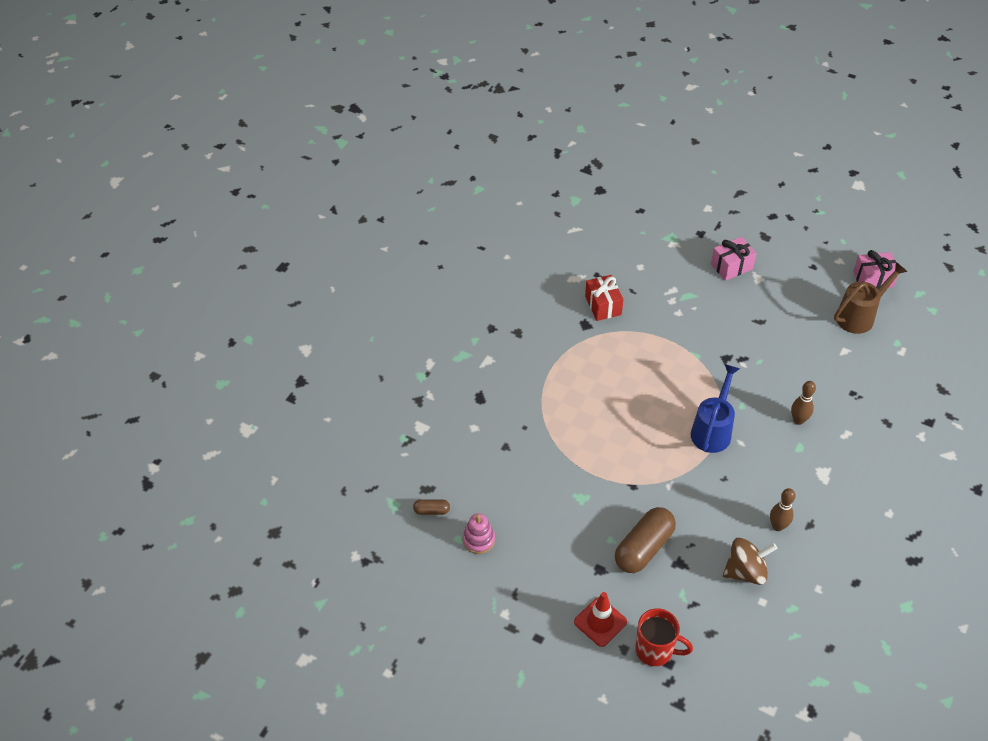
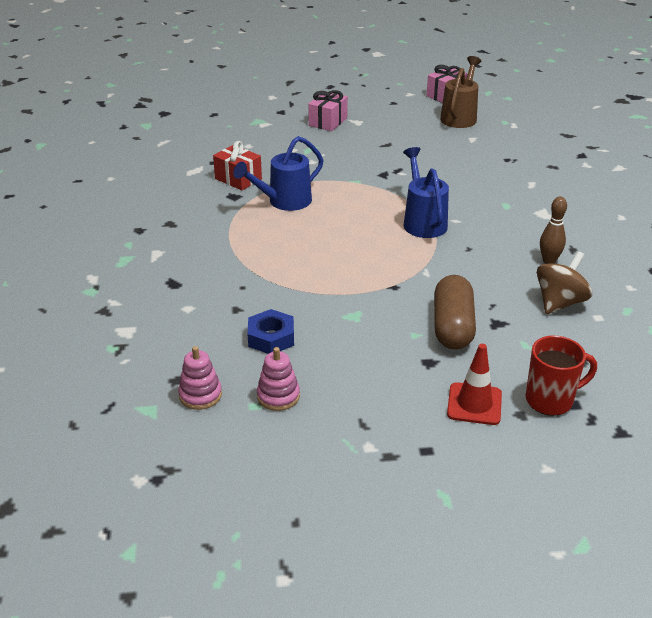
camera: 35 degrees left, 15 degrees down
brown capsule [413,499,450,515] -> pink stacking toy [178,346,222,410]
brown bowling pin [791,381,816,425] -> none
none -> blue watering can [233,136,324,211]
none -> blue nut [248,309,294,354]

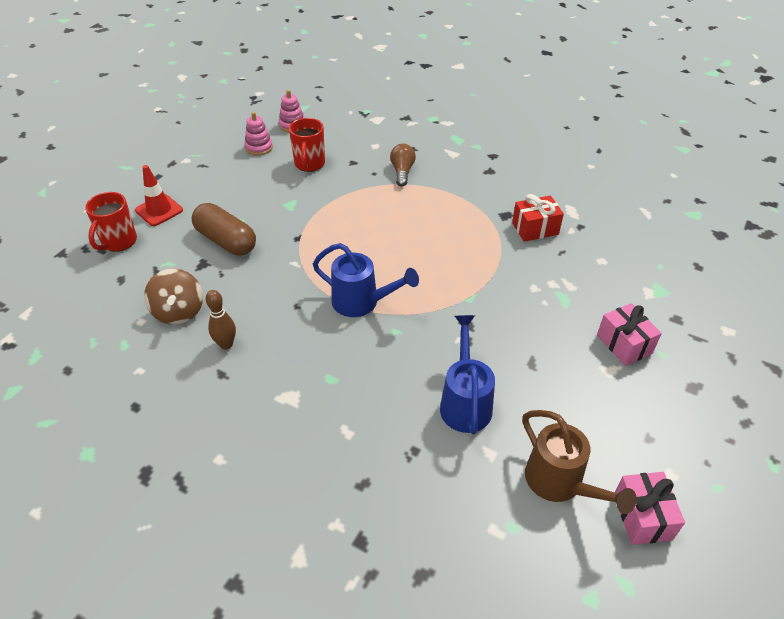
camera: 125 degrees right, 10 degrees up
blue watering can [233,136,324,211] -> blue watering can moved to [440,315,495,434]
blue nut [248,309,294,354] -> red mug [289,118,325,172]
none -> brown light bulb [390,144,416,186]

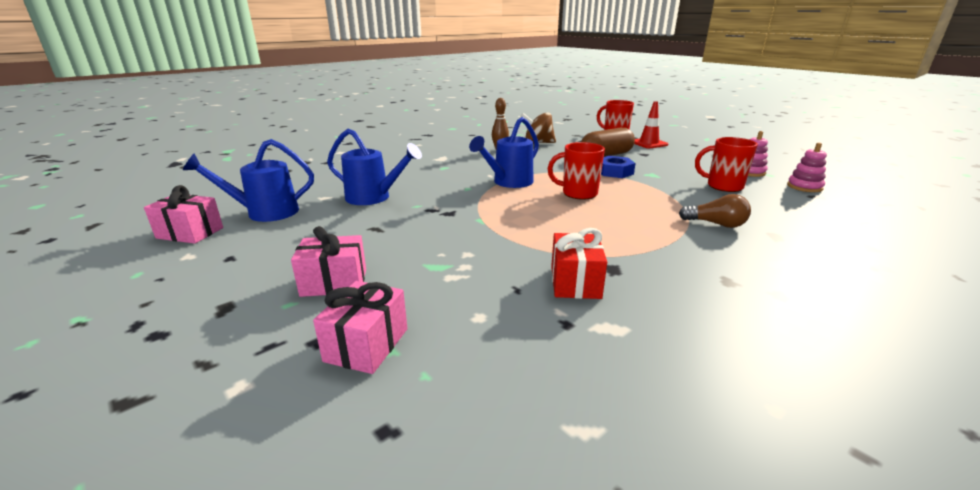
camera: 110 degrees right, 20 degrees down
brown watering can [523,410,637,514] -> blue watering can [183,139,314,222]
none -> pink gift [313,281,407,374]
none -> red mug [548,142,605,200]
none -> blue nut [601,156,636,178]

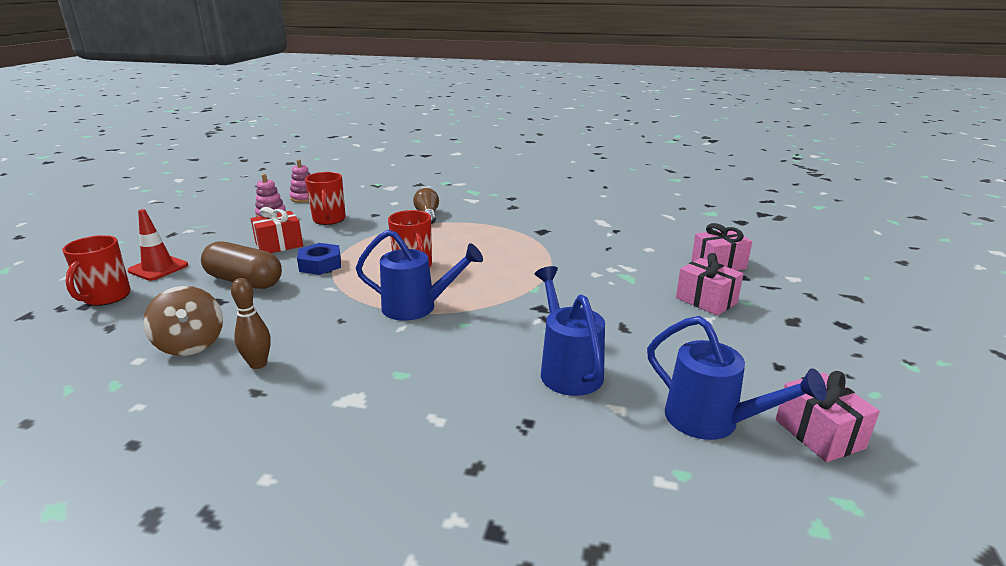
camera: 125 degrees left, 0 degrees up
red gift [551,228,607,299] -> red gift moved to [251,207,303,253]

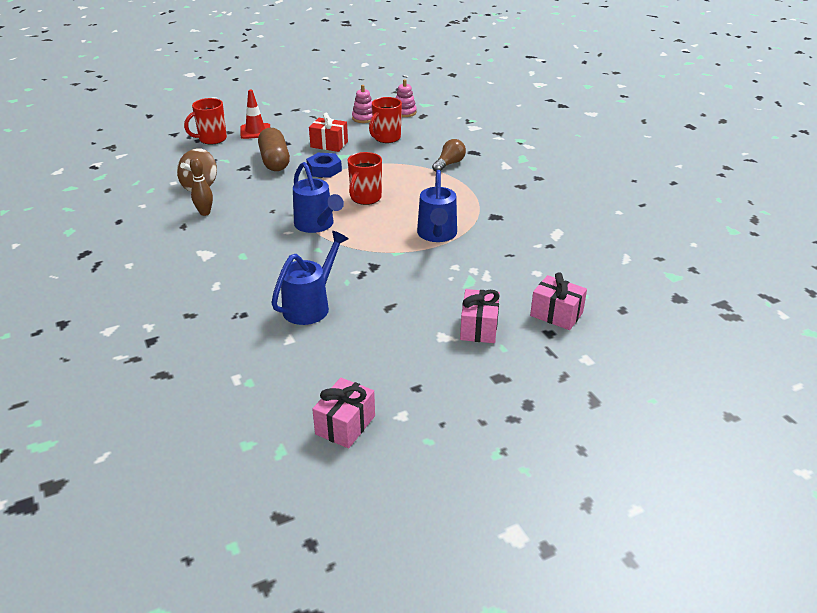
camera: 50 degrees right, 10 degrees up
blue watering can [647,316,827,440] -> blue watering can moved to [417,170,457,242]

